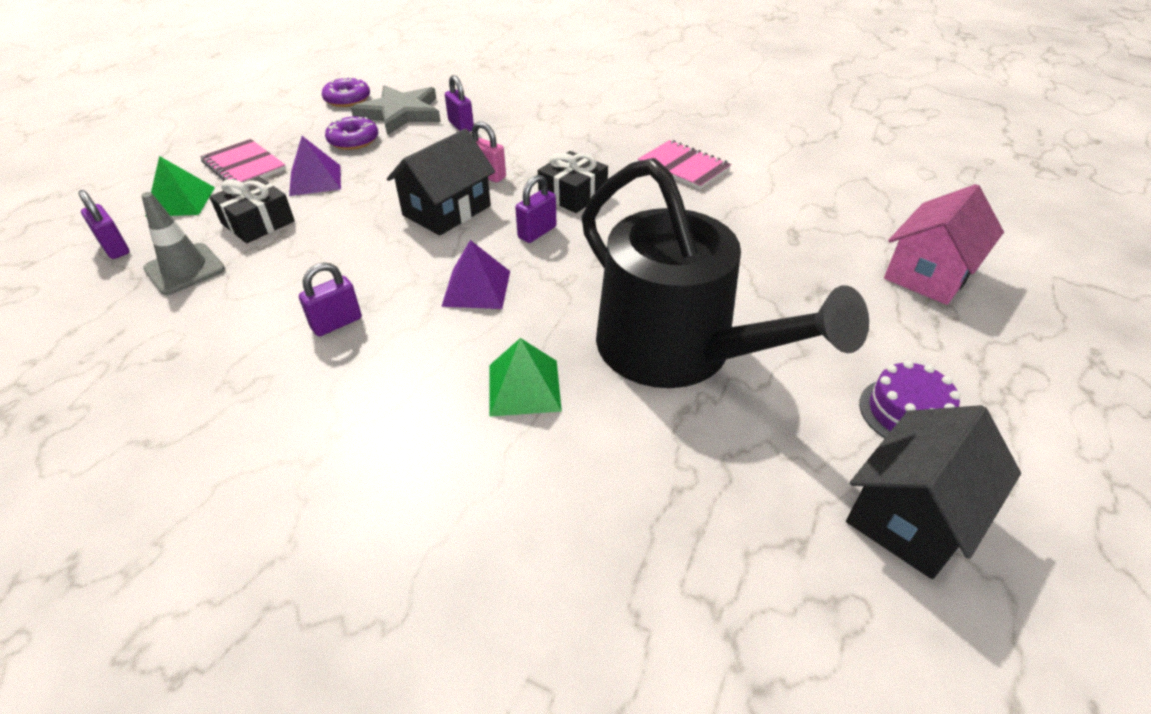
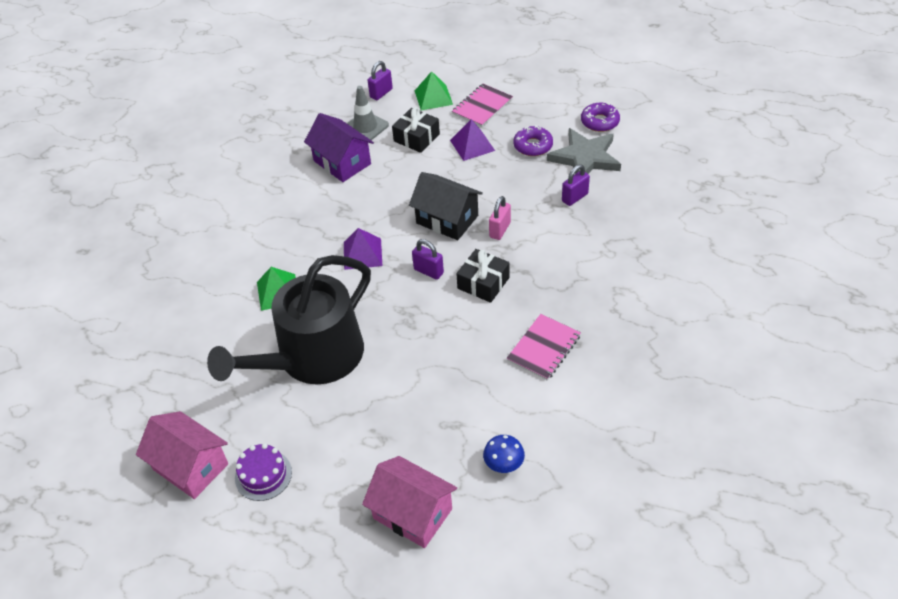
camera: 85 degrees right, 5 degrees up
purple padlock [299,262,362,337] -> none
black house [846,405,1021,579] -> pink house [136,411,228,499]
none -> purple house [304,113,374,182]
none -> blue mushroom [483,435,525,473]

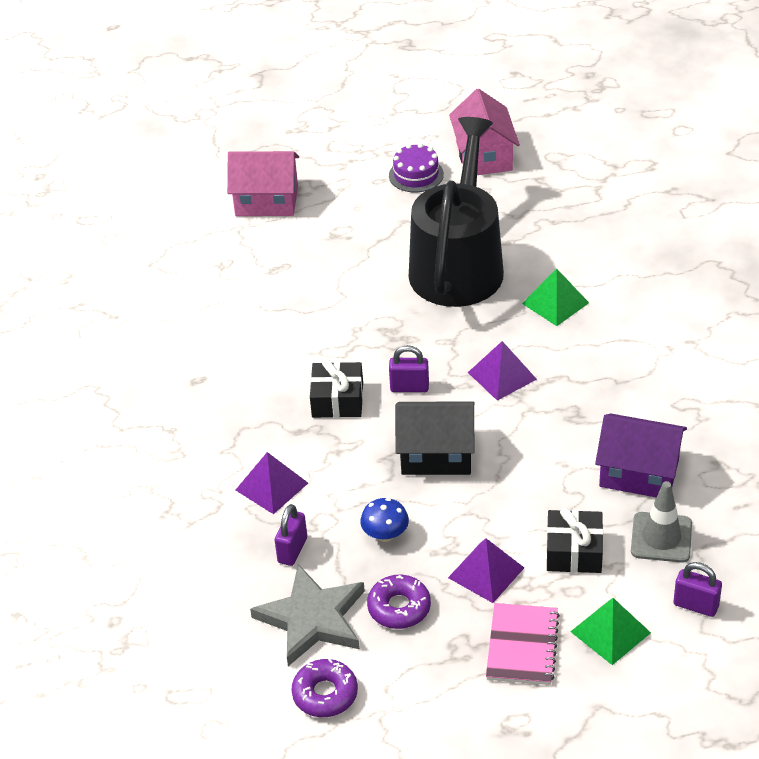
camera: 150 degrees right, 5 degrees down
pink house [136,411,228,499] -> pink house turned 75 degrees clockwise [449,89,520,175]
purple padlock [367,61,393,100] -> purple padlock turned 75 degrees counterclockwise [674,562,722,617]
blue mushroom [483,435,525,473] -> blue mushroom moved to [360,498,409,542]
pink padlock [489,196,511,240] -> none
pink notebook [507,314,581,381] -> none
none -> purple pyramid [236,452,308,514]

